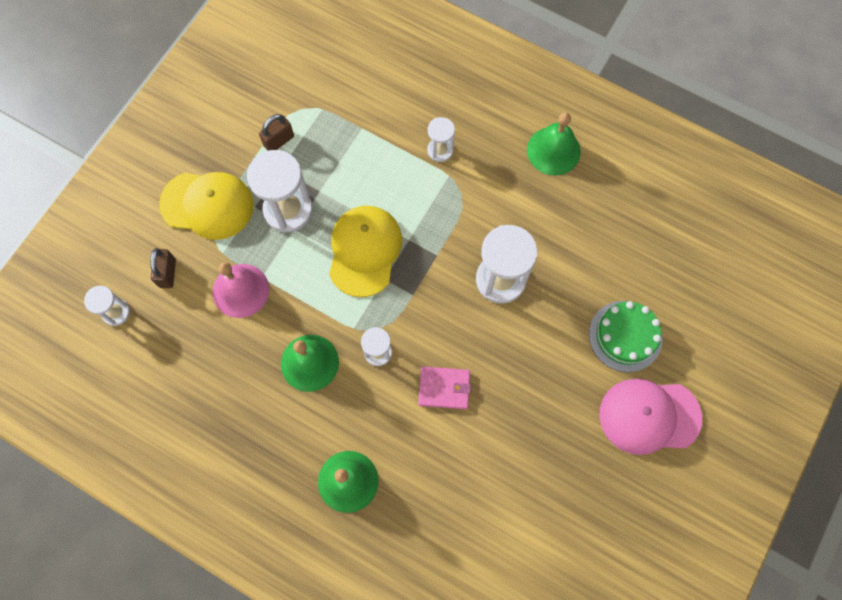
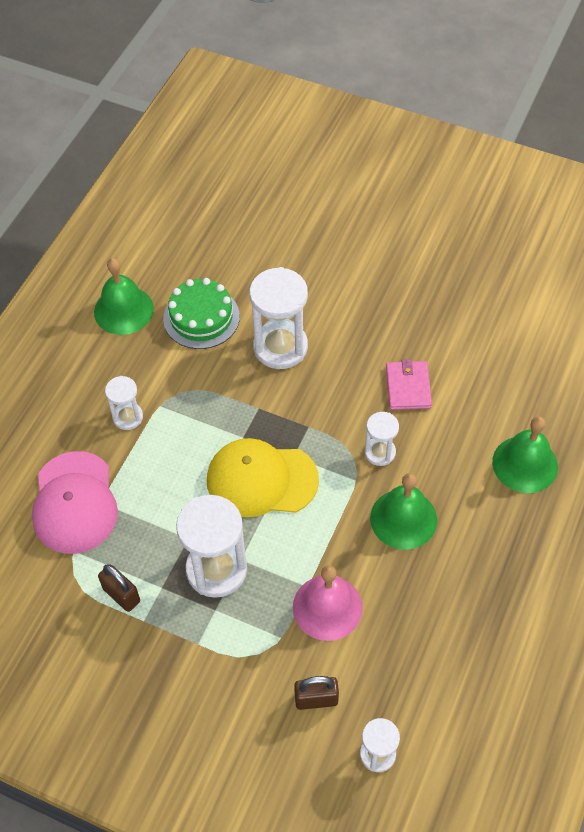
camera: 95 degrees left, 15 degrees down
yellow cap [159,172,254,240] -> none
green cake [589,301,663,372] -> green cake moved to [163,278,240,349]
pink cap [599,379,702,455] -> pink cap moved to [32,451,118,554]

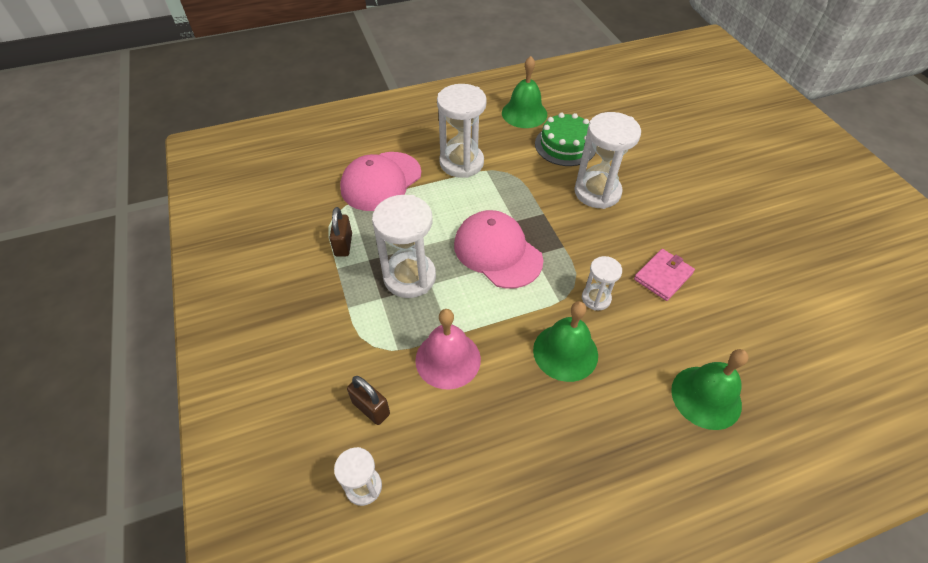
camera: 45 degrees right, 5 degrees down
white hourglass [105,376,143,430] -> white hourglass [437,84,487,178], size x1.85
yellow cap [207,438,319,517] -> pink cap [454,210,543,289]

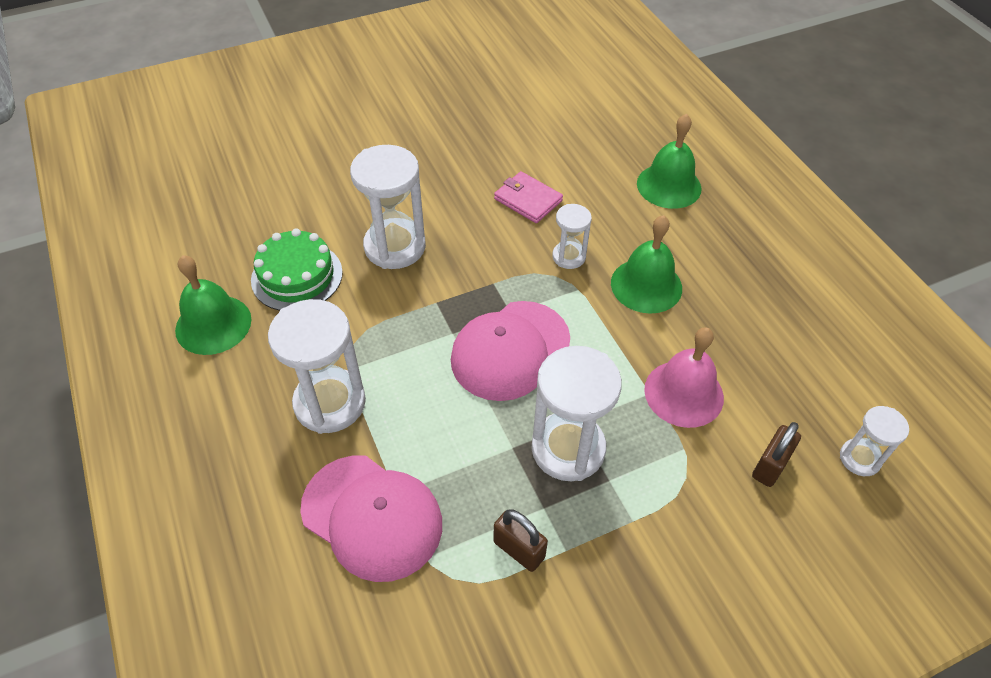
camera: 95 degrees left, 0 degrees up
brown padlock [329,207,352,257] -> brown padlock turned 45 degrees clockwise [493,509,548,572]

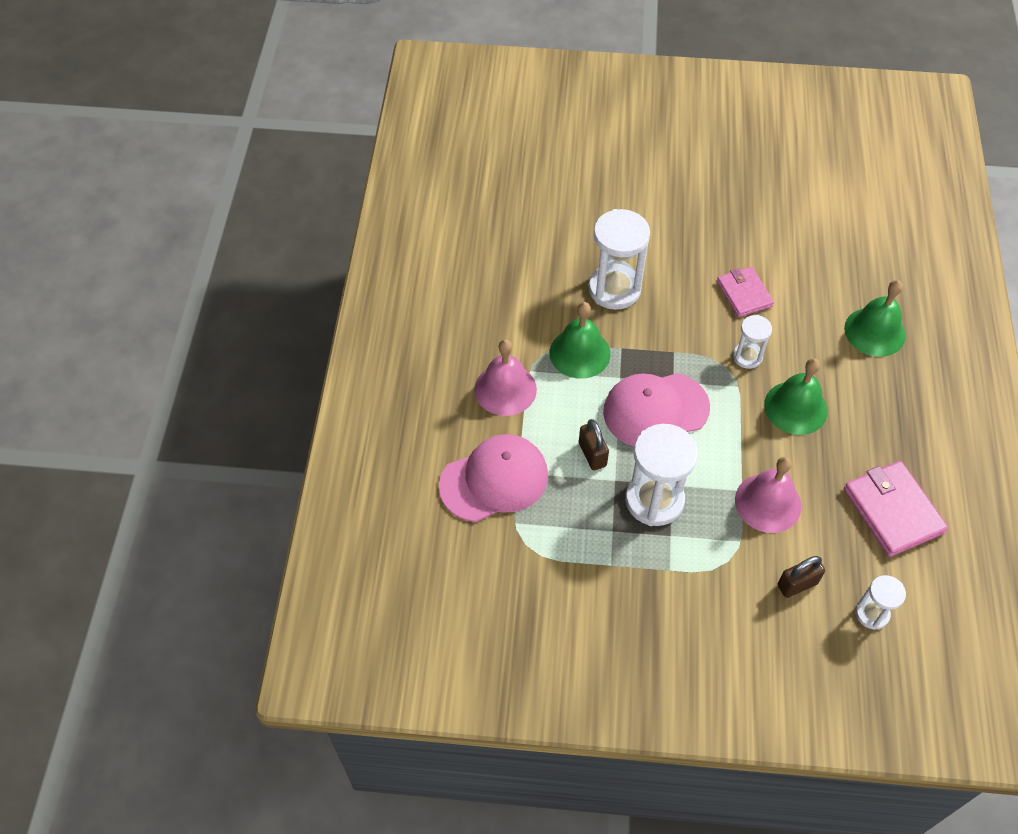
camera: 30 degrees right, 5 degrees up
green bell [175,255,252,355] -> green bell moved to [550,302,611,379]
green cake [251,228,343,311] -> none
white hourglass [268,299,366,434] -> pink bell [474,339,537,416]
pink cap [300,455,442,582] -> pink cap turned 90 degrees counterclockwise [439,434,548,522]
brown padlock [493,509,548,572] -> brown padlock moved to [579,419,609,470]
none -> pink wallet [844,461,948,557]

